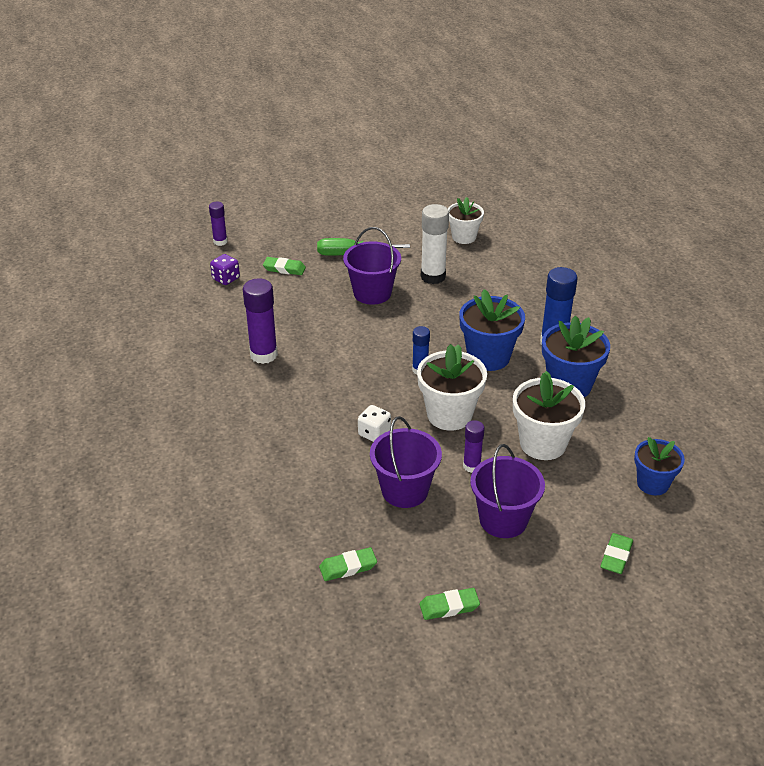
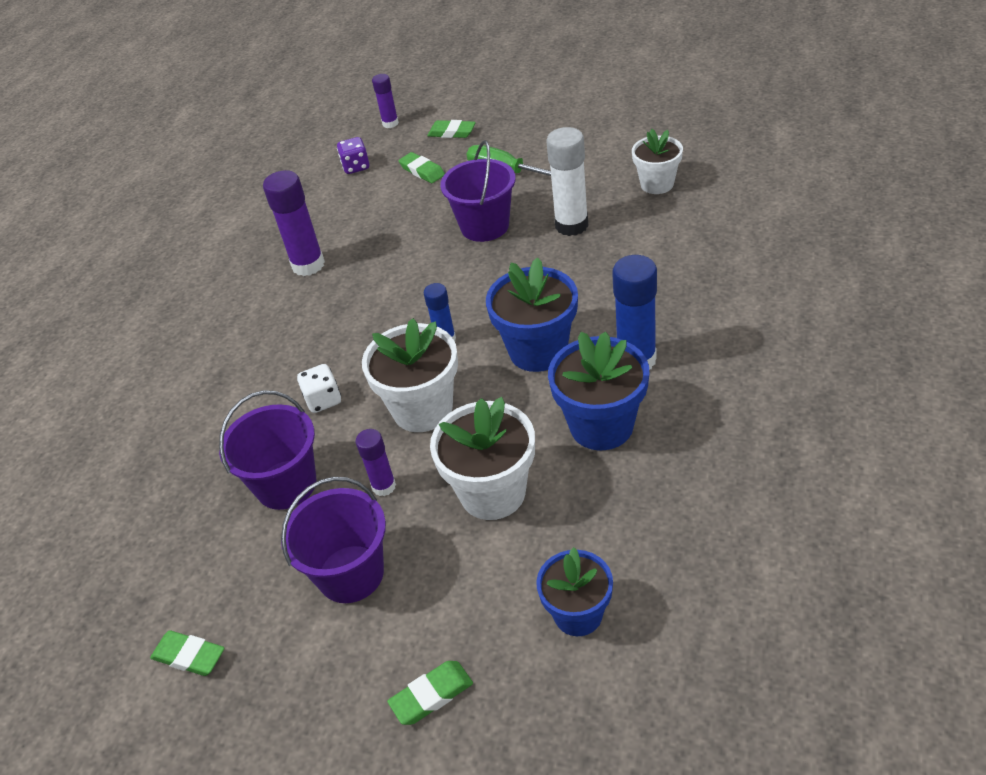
camera: 40 degrees right, 5 degrees up
green eraser [319,547,377,581] -> green eraser moved to [427,120,476,138]

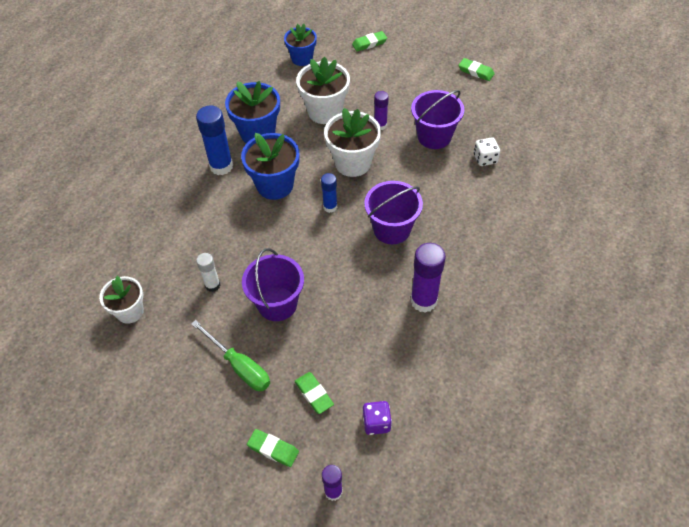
camera: 175 degrees left, 10 degrees up
purple bucket [281,477,386,603] -> purple bucket moved to [364,181,423,244]
white dice [297,364,341,413] -> white dice moved to [474,137,500,166]
white glue stick [546,127,588,236] -> white glue stick [196,253,221,292], size x0.58

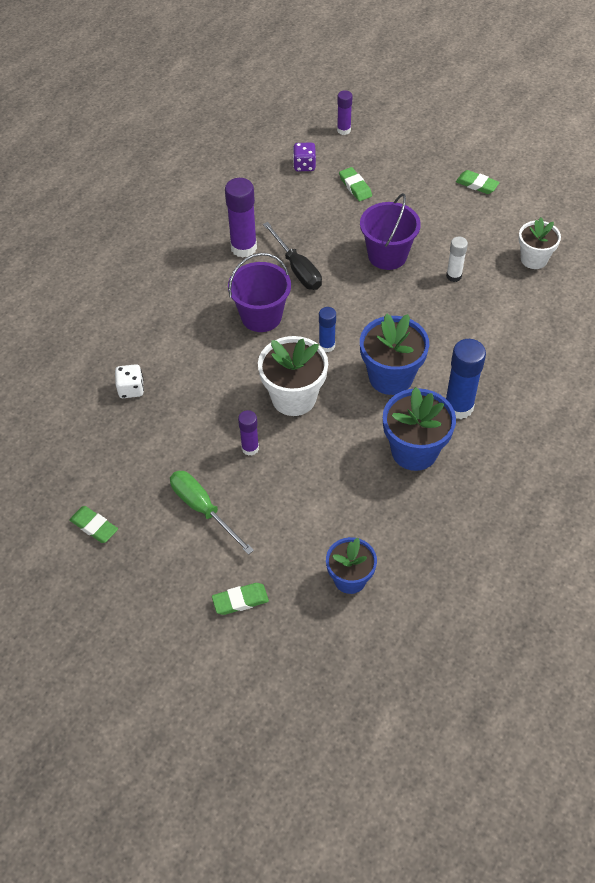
camera: 175 degrees left, 0 degrees up
green screwdriver [191,320,270,391] -> green screwdriver moved to [170,471,254,555]
green eraser [247,429,299,467] -> green eraser moved to [456,170,500,194]
white flower pot [296,57,350,124] -> none
purple bucket [411,90,464,149] -> none
none -> black screwdriver [263,222,322,290]

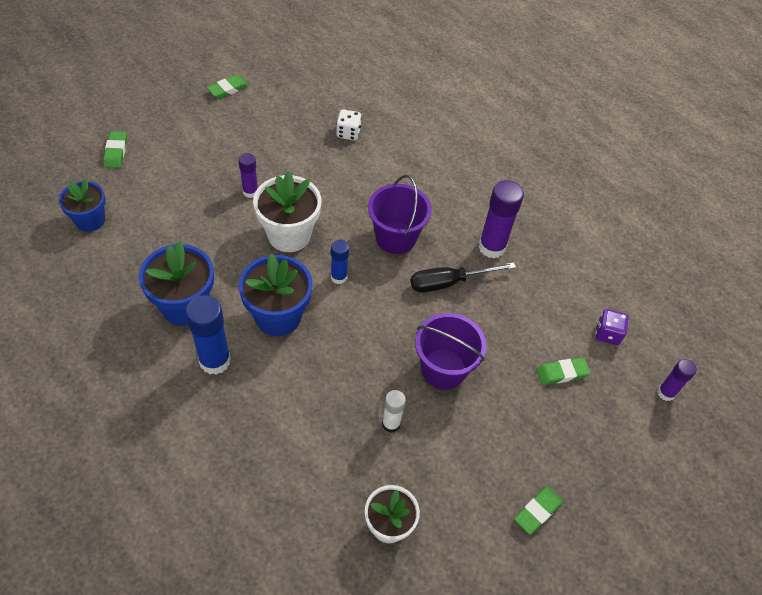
camera: 100 degrees right, 0 degrees up
green screwdriver [170,471,254,555] -> none

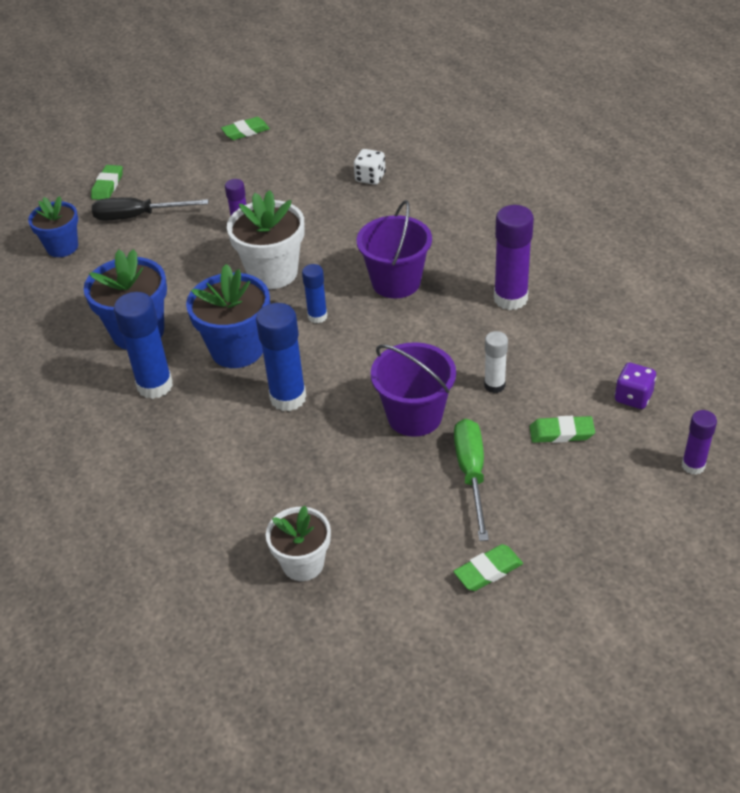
camera: 20 degrees right, 10 degrees down
white glue stick [382,390,406,433] -> white glue stick moved to [484,331,508,393]
black screwdriver [411,262,516,293] -> black screwdriver moved to [92,197,209,221]
none -> blue glue stick [256,303,306,411]
none -> green screwdriver [454,419,489,541]

